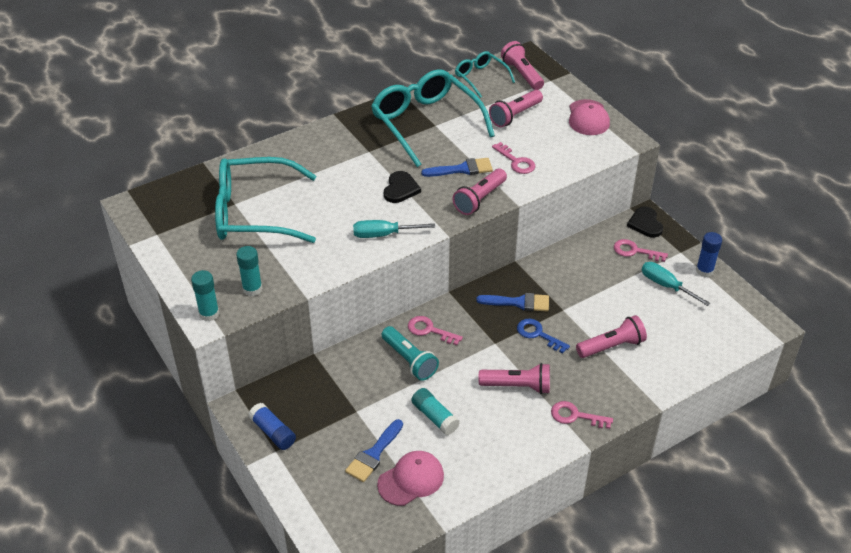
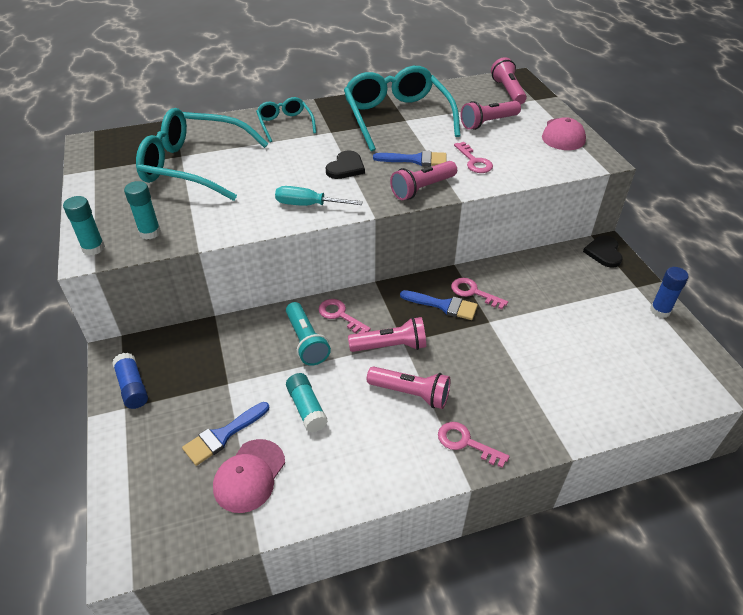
camera: 15 degrees right, 0 degrees up
pink cap [377,451,444,506] -> pink cap turned 135 degrees clockwise [213,439,285,513]
turquoise glasses [455,51,515,98] -> turquoise glasses moved to [256,97,316,142]
blue key [517,319,570,353] -> none
pink flashlight [576,315,647,358] -> pink flashlight moved to [348,317,426,352]
pink key [614,239,668,262] -> pink key moved to [451,278,508,309]
turquoise screwdriver [642,262,711,306] -> none

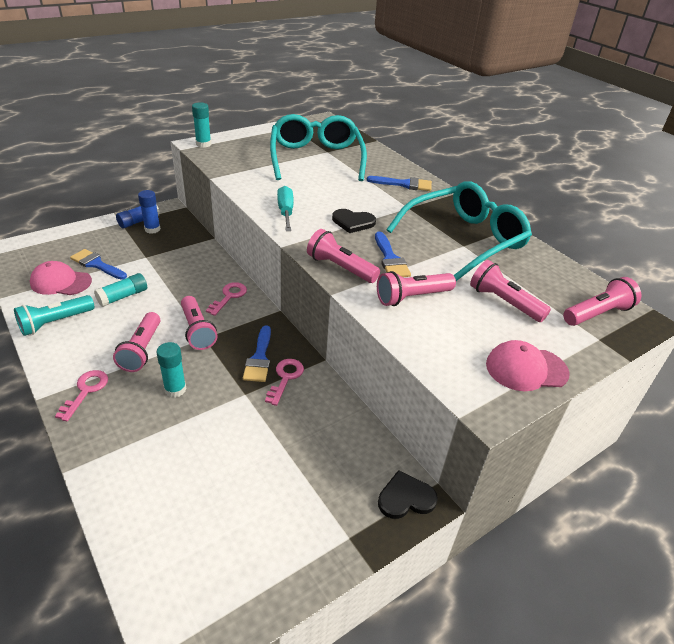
camera: 70 degrees right, 5 degrees down
turquoise glue stick [124,181,161,240] -> turquoise glue stick moved to [156,342,186,397]
turquoise glasses [256,97,316,142] -> blue brush [367,176,432,191]
turquoise flashlight [286,302,331,366] -> turquoise flashlight moved to [14,295,95,336]
pink key [454,142,493,173] -> pink flashlight [377,271,456,306]
blue glue stick [650,267,689,318] -> blue glue stick moved to [138,190,161,234]

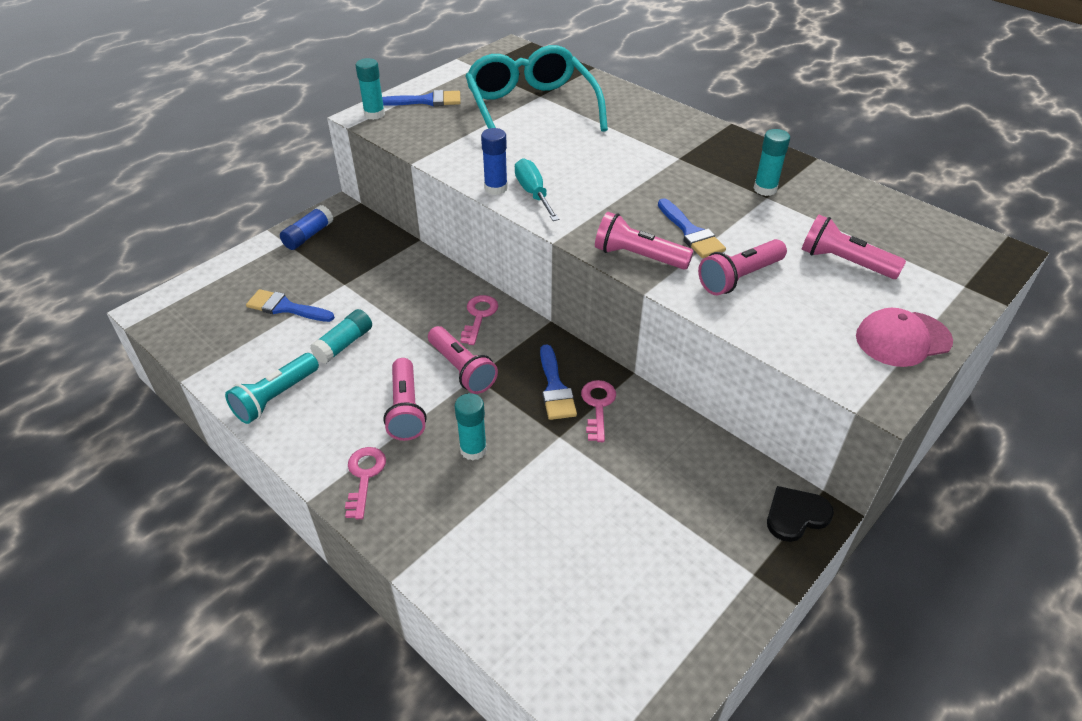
camera: 10 degrees left, 5 degrees up
pink cap [30,261,92,295] -> none
blue glue stick [138,190,161,234] -> blue glue stick moved to [481,128,508,195]
black heart [332,209,376,233] -> none
blue brush [367,176,432,191] -> blue brush moved to [382,90,461,106]
turquoise glasses [387,181,532,281] -> turquoise glue stick [753,129,790,196]
pink flashlight [563,277,641,326] -> none

